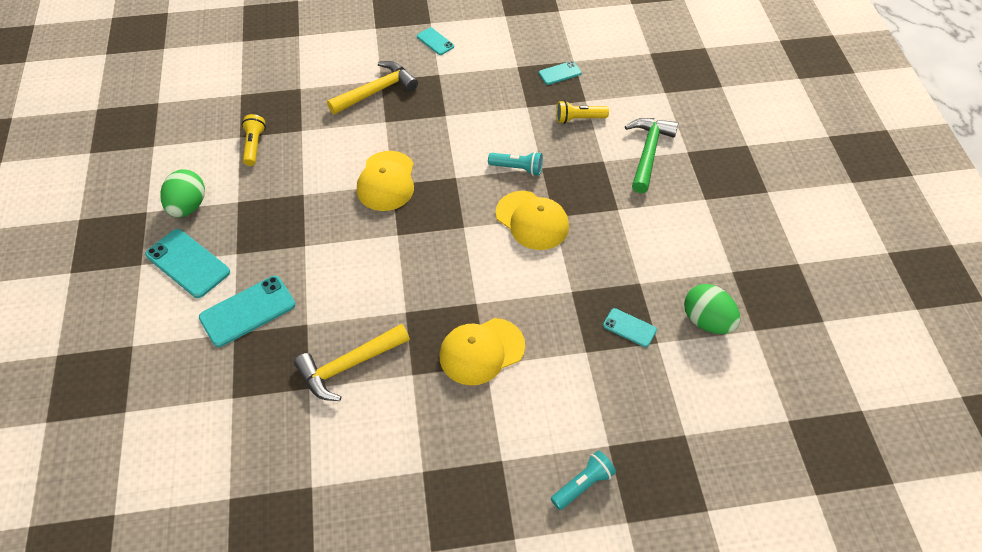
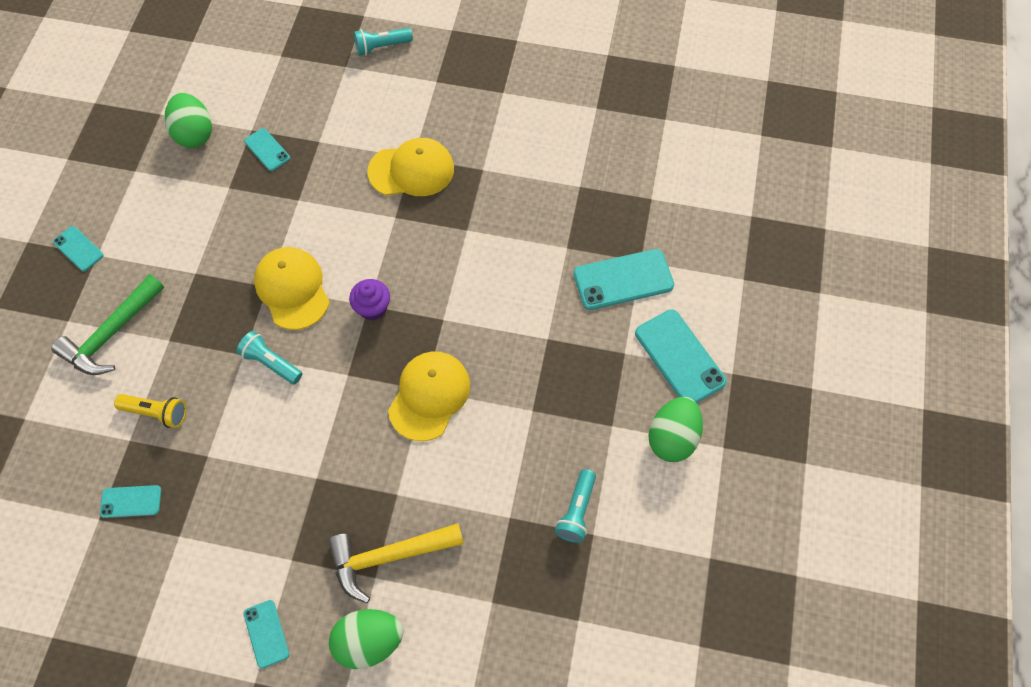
camera: 160 degrees left, 10 degrees up
yellow flashlight [242,114,266,166] -> turquoise flashlight [555,469,596,543]
yellow hammer [294,324,410,401] -> none
none -> turquoise phone [53,226,104,271]
none -> green egg [329,609,403,669]
none -> purple cupcake [349,279,390,321]

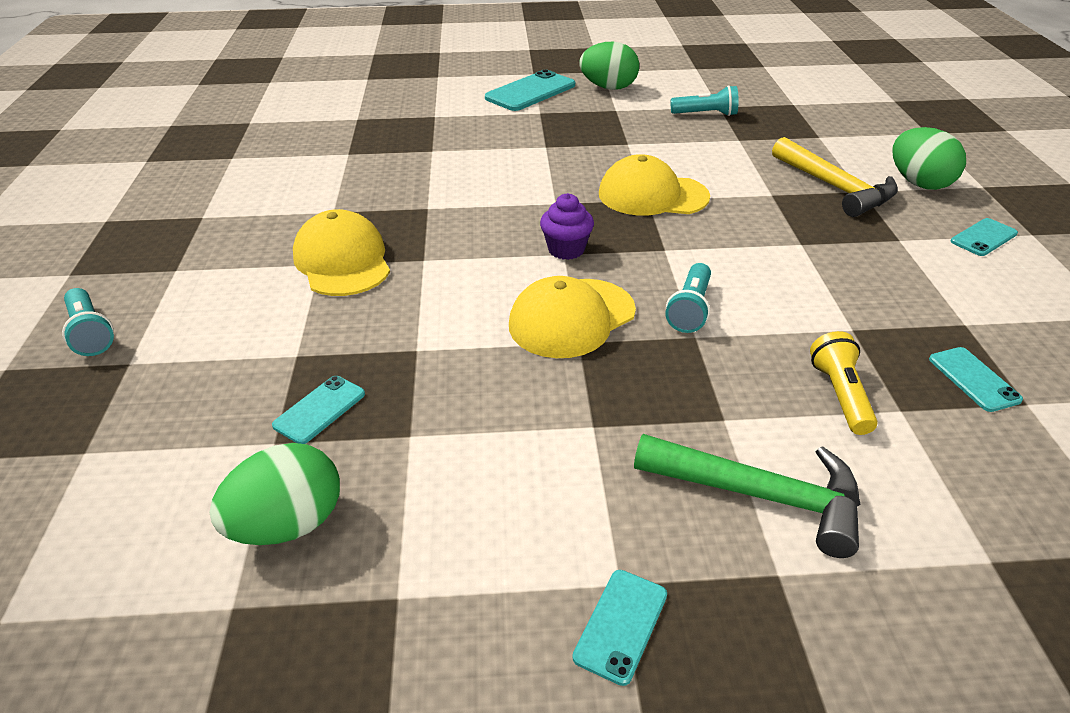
camera: 105 degrees left, 25 degrees down
turquoise phone [573,249,674,310] -> none

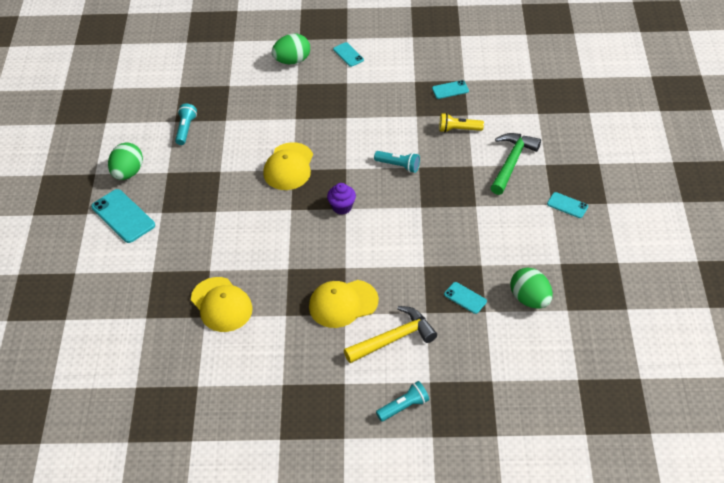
camera: 85 degrees left, 10 degrees up
yellow cap [509,276,636,358] -> yellow cap moved to [191,277,253,332]
yellow hammer [772,137,898,217] -> yellow hammer moved to [344,306,437,363]

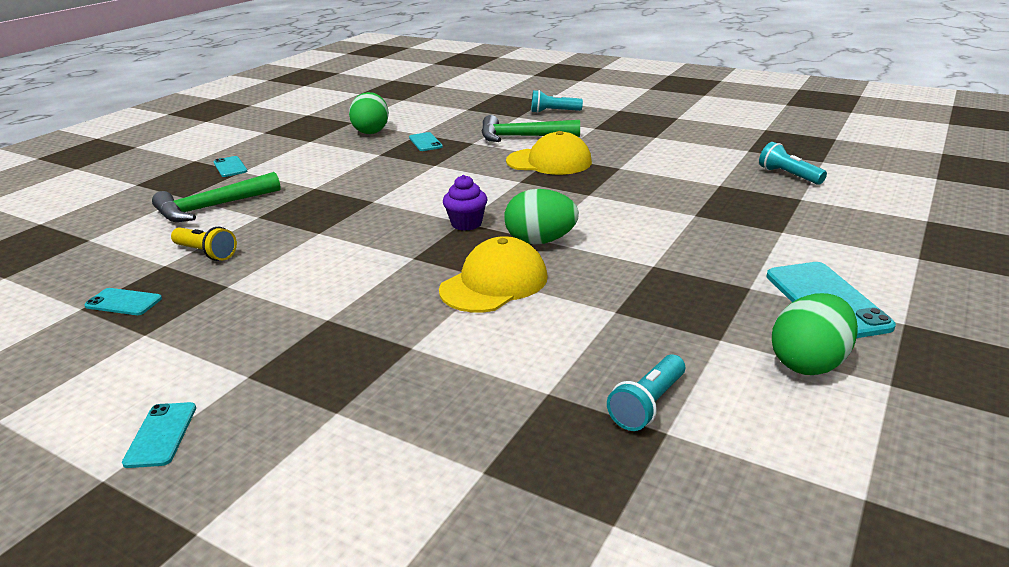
camera: 150 degrees left, 20 degrees down
yellow cap [191,277,253,332] -> none
green egg [272,34,310,64] -> green egg moved to [504,189,579,245]
yellow hammer [344,306,437,363] -> green hammer [482,115,580,142]
turquoise flashlight [374,151,420,173] -> turquoise flashlight moved to [759,142,827,185]

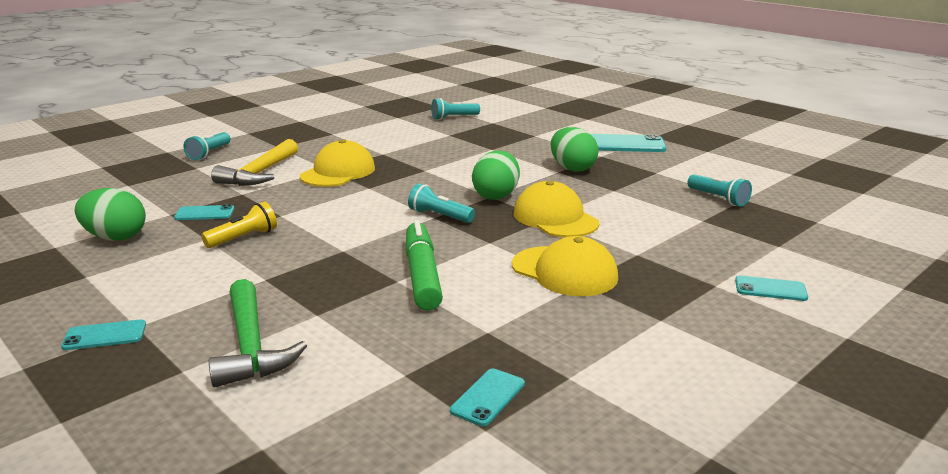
camera: 75 degrees left, 5 degrees down
turquoise phone [122,402,196,468] -> turquoise phone moved to [735,276,808,301]
yellow flashlight [171,227,237,261] -> yellow flashlight moved to [201,202,277,248]
purple cupcake [443,175,487,231] -> turquoise flashlight [408,183,475,223]
green hammer [482,115,580,142] -> yellow hammer [211,139,298,186]
green egg [772,293,858,375] -> green egg moved to [551,127,599,172]
none -> green marker [406,220,443,311]
none -> yellow cap [512,236,618,296]

